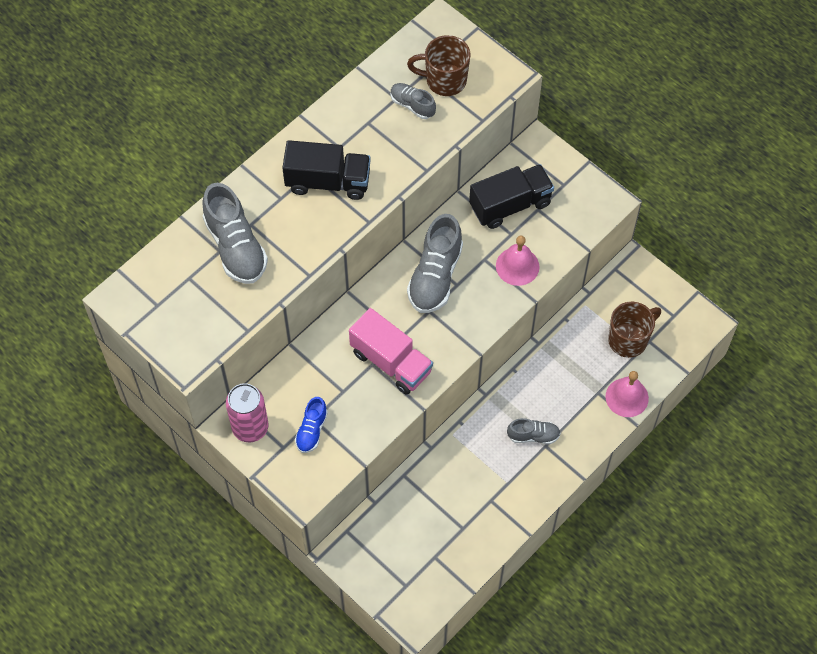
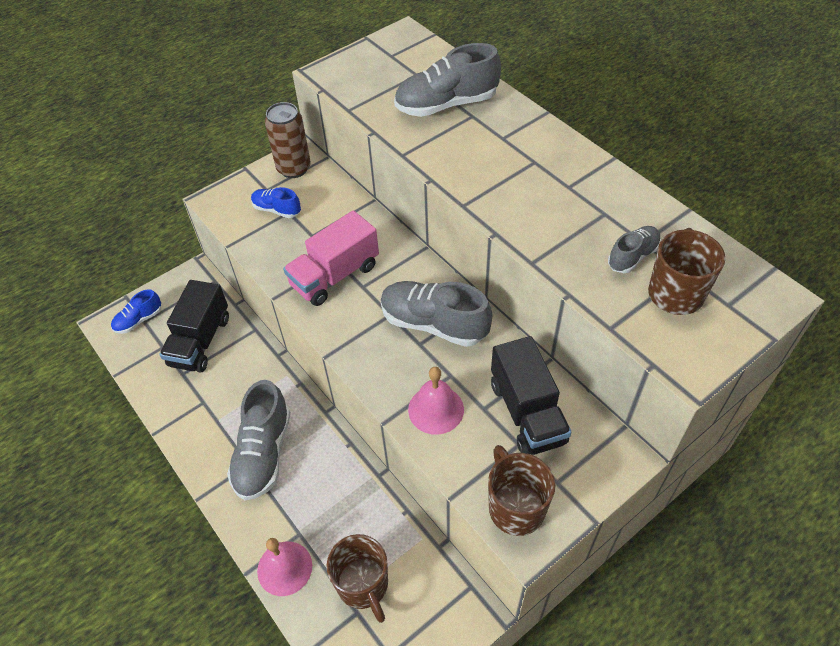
camera: 100 degrees right, 10 degrees down
pink can [226,383,269,442] -> brown can [265,102,311,178]
black truck [282,140,371,200] -> black truck moved to [159,280,229,372]
grey shoe [507,418,561,444] -> grey shoe [227,380,291,500], size x1.84
none -> blue shoe [111,289,161,334]
none -> brown mug [488,445,556,536]

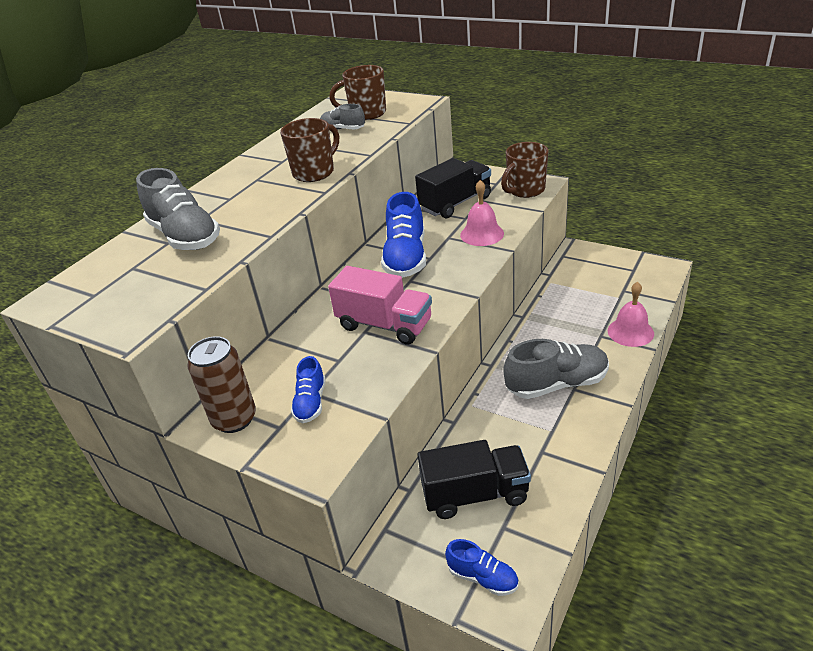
camera: 110 degrees left, 15 degrees down
brown mug [327,534,388,623] -> brown mug moved to [280,118,339,182]
grey shoe [381,281,492,347] -> blue shoe [381,192,426,278]

